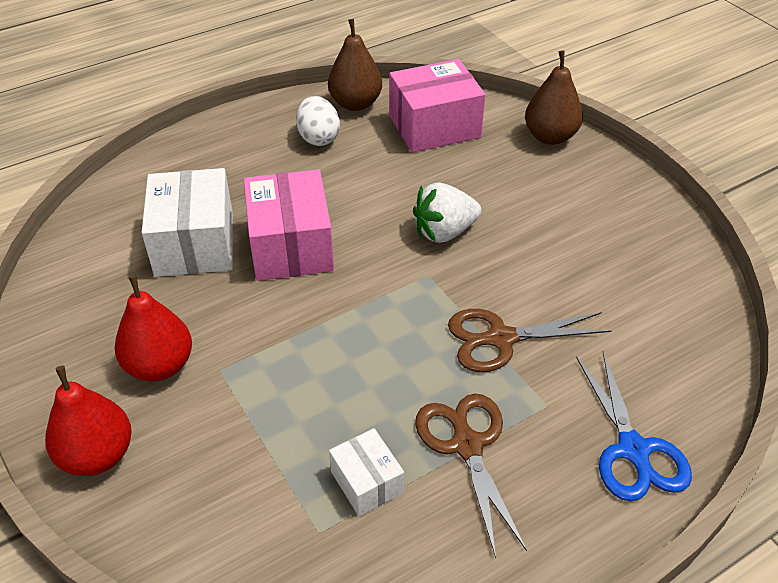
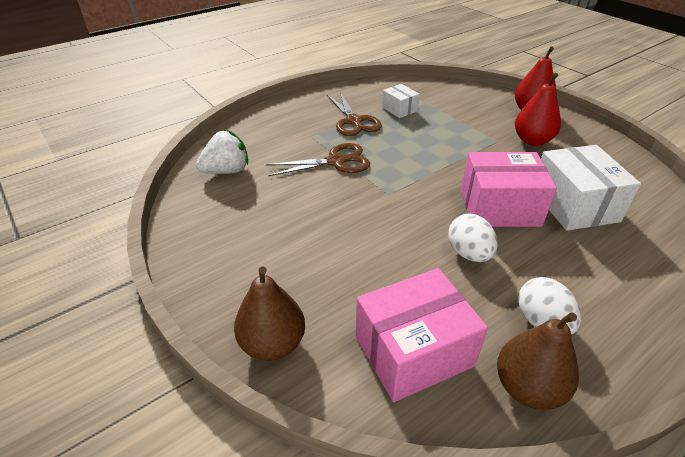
camera: 175 degrees right, 5 degrees down
pink box [243,169,334,281] -> pink box turned 75 degrees counterclockwise [461,152,557,227]
white strawberry [413,183,481,243] -> white strawberry moved to [196,130,248,174]
blue scissors [576,352,692,501] -> none
none -> white egg [448,213,498,262]

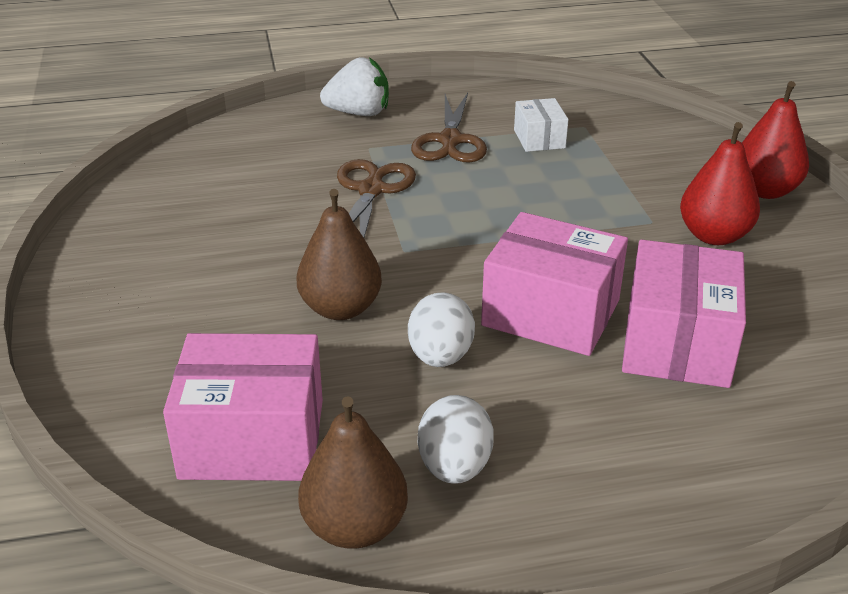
camera: 25 degrees right, 5 degrees down
white strawberry [196,130,248,174] -> white strawberry moved to [320,57,389,116]
brown pear [234,267,305,361] -> brown pear moved to [297,189,382,320]
brown scissors [265,143,370,176] -> brown scissors turned 90 degrees counterclockwise [337,159,416,238]
white box [541,145,641,231] -> pink box [622,239,746,388]

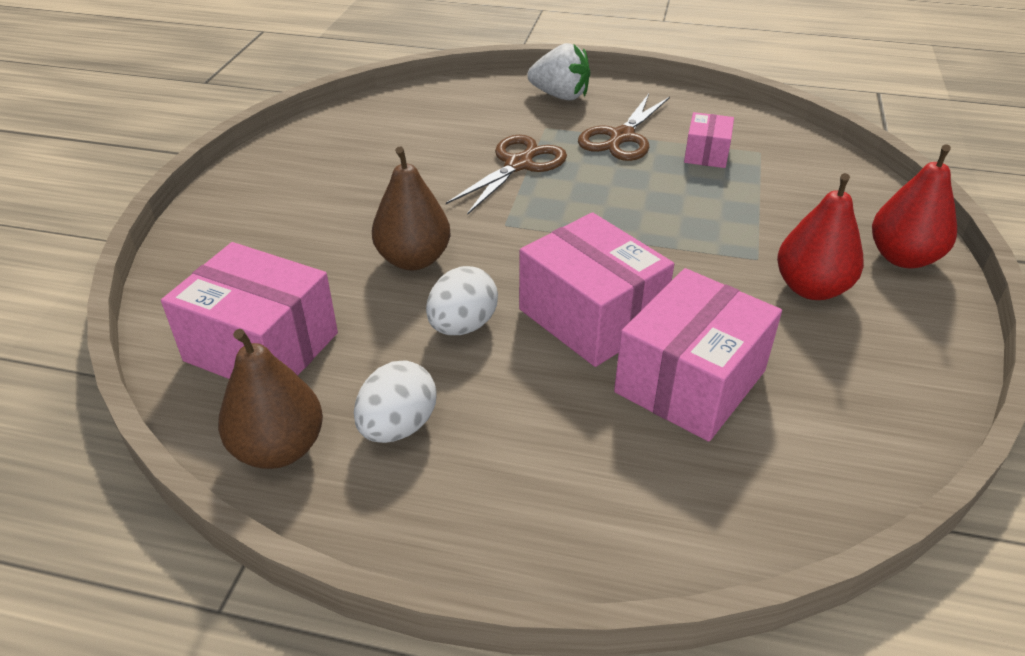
camera: 25 degrees right, 5 degrees up
white box [514,98,569,152] -> pink box [684,112,734,168]

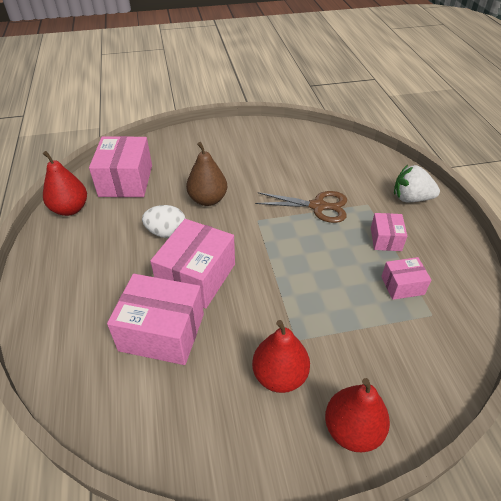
camera: 65 degrees right, 5 degrees up
brown pear [218,329,323,469] -> red pear [43,151,87,216]
white egg [354,361,437,443] -> none
white strawberry [527,43,590,100] -> white strawberry turned 105 degrees clockwise [394,165,440,202]
brown scissors [578,94,670,161] -> pink box [371,213,407,251]

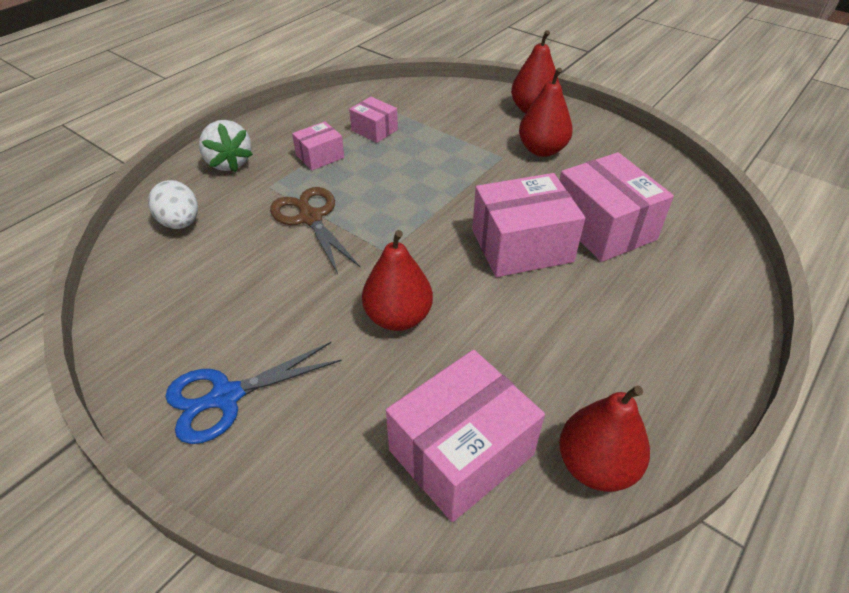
camera: 130 degrees left, 0 degrees up
white egg [142,205,186,238] -> white egg moved to [148,180,198,229]
brown pear [186,142,227,206] -> red pear [362,230,433,331]
none -> blue scissors [165,342,341,444]

